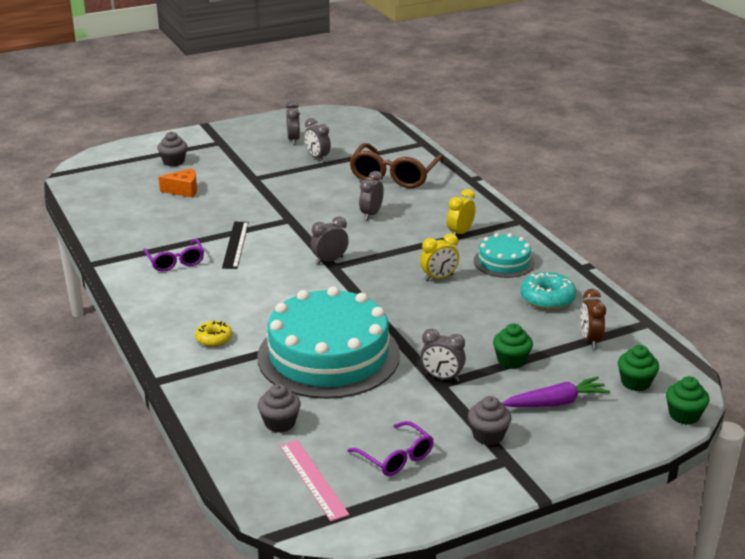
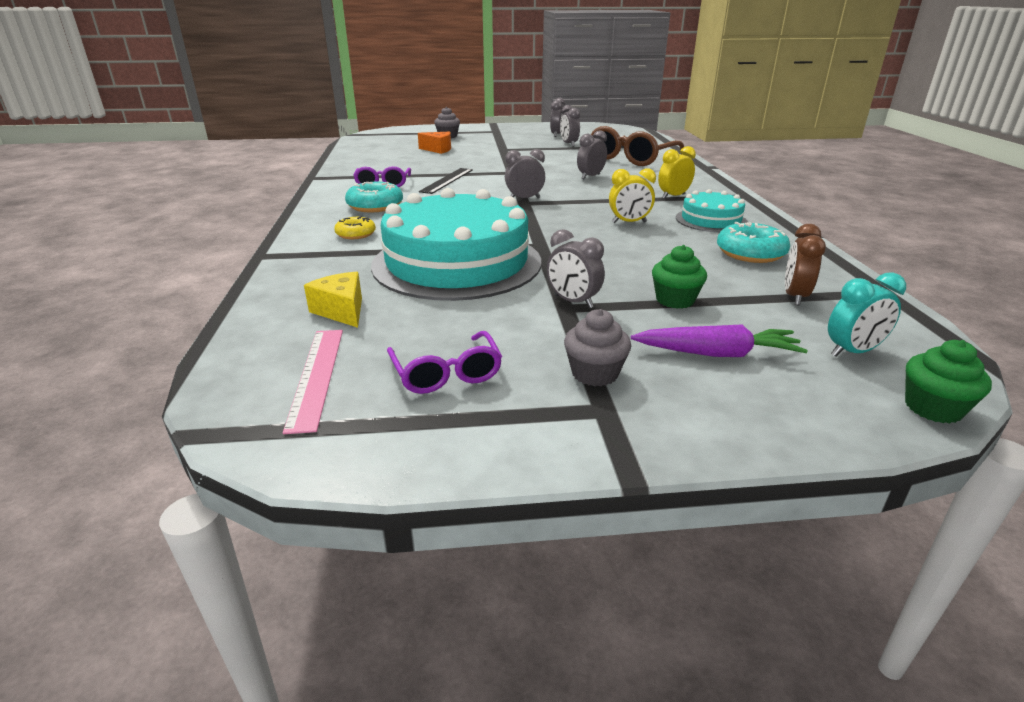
camera: 20 degrees right, 0 degrees up
grey cupcake [258,384,301,433] -> yellow cheese [304,272,362,328]
green cupcake [618,345,659,391] -> turquoise clock [828,273,906,357]
none -> turquoise donut [345,182,403,212]

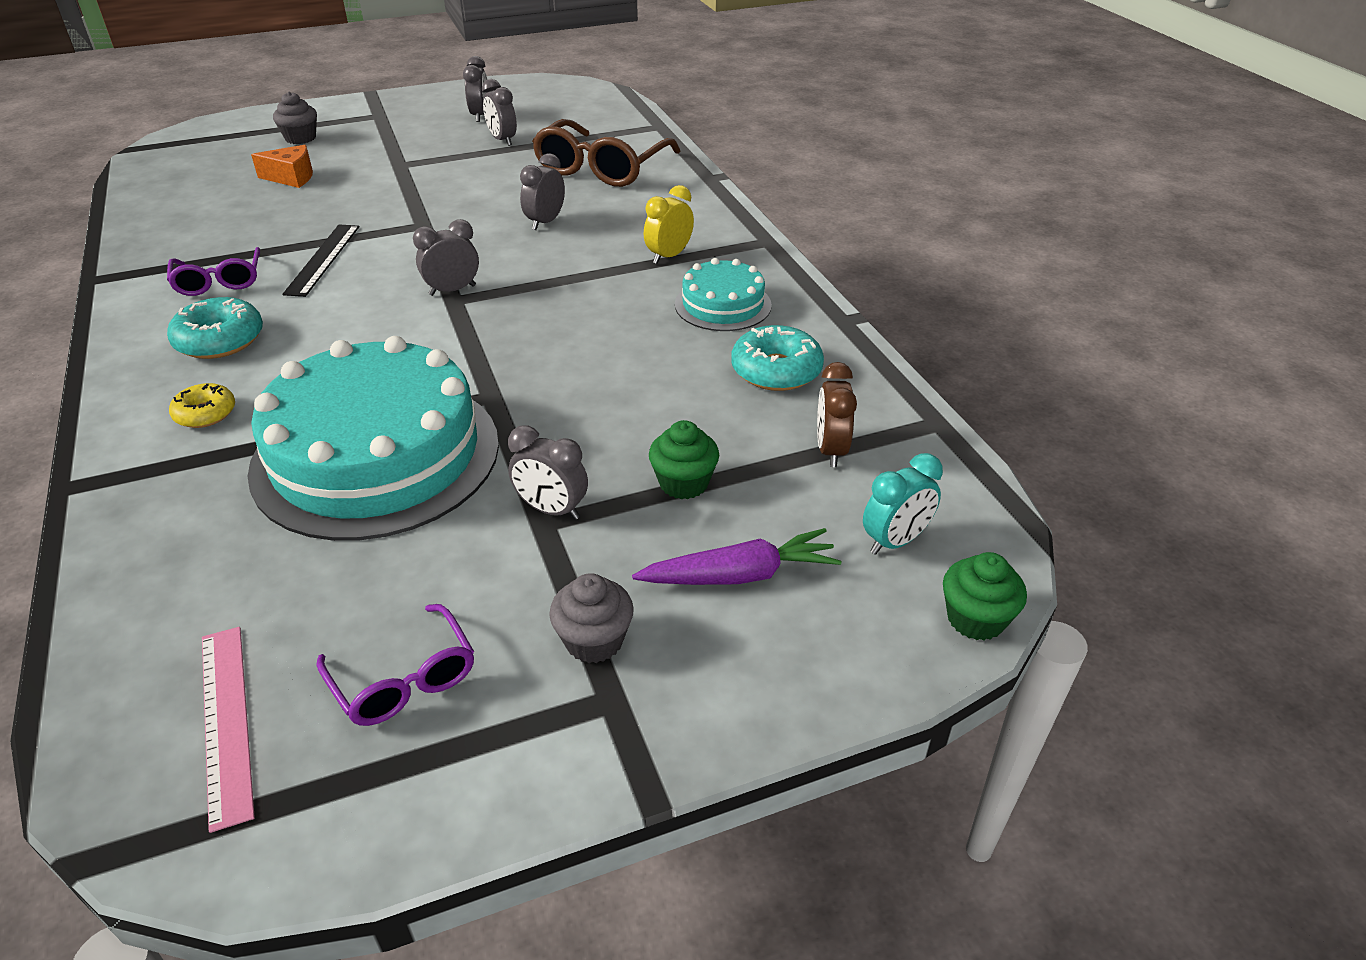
camera: 15 degrees left, 10 degrees up
yellow cheese [304,272,362,328] -> none
yellow clock [609,168,656,223] -> none

